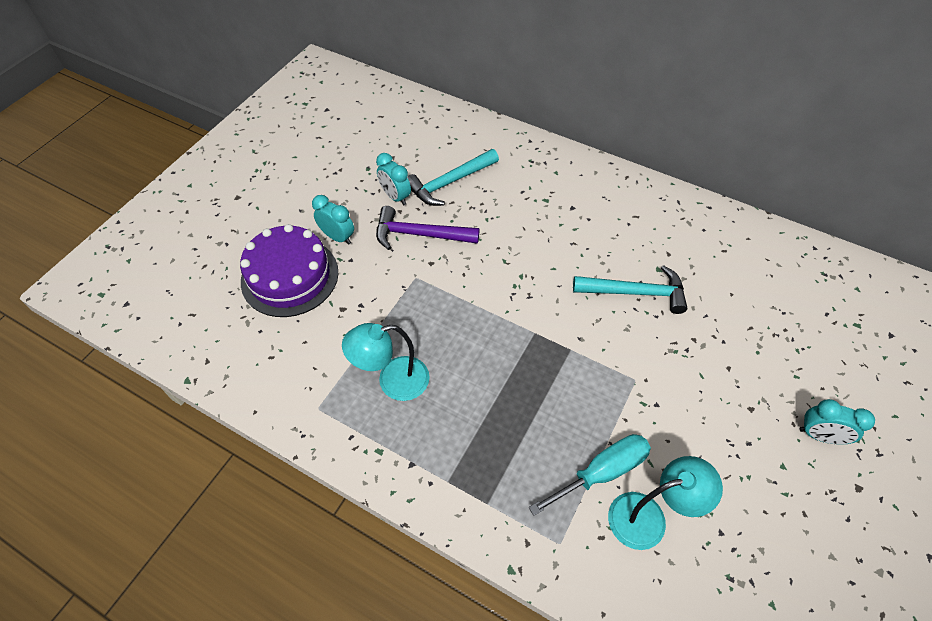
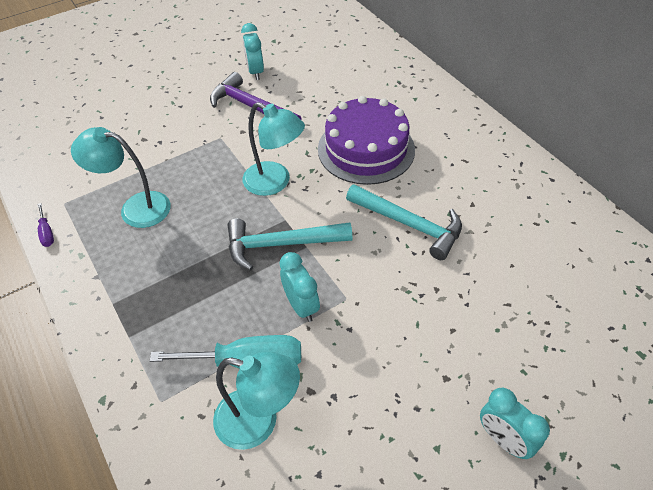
camera: 30 degrees right, 5 degrees down
purple cake [240,224,338,317] -> purple cake moved to [318,96,415,185]
turquoise clock [312,195,354,245] -> turquoise clock moved to [279,252,320,322]
turquoise hammer [407,149,499,206] -> turquoise hammer moved to [228,218,352,270]
none -> purple screwdriver [37,203,54,247]
none -> turquoise lamp [243,102,305,196]

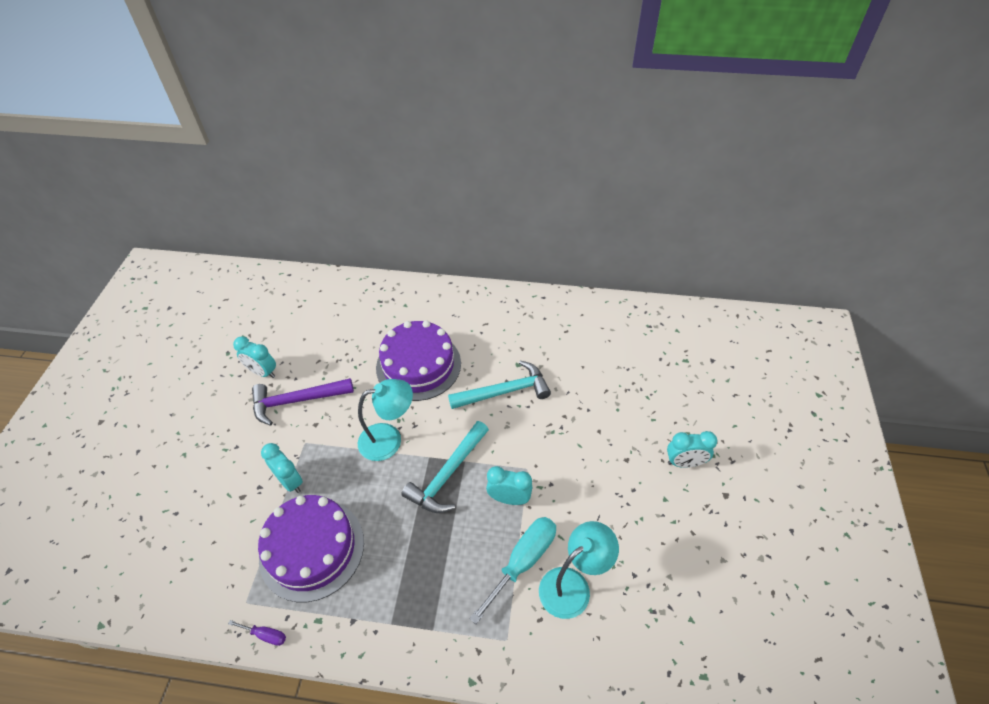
camera: 50 degrees left, 0 degrees up
turquoise lamp [71,127,171,228] -> purple cake [258,495,364,602]
none -> turquoise clock [261,443,303,493]

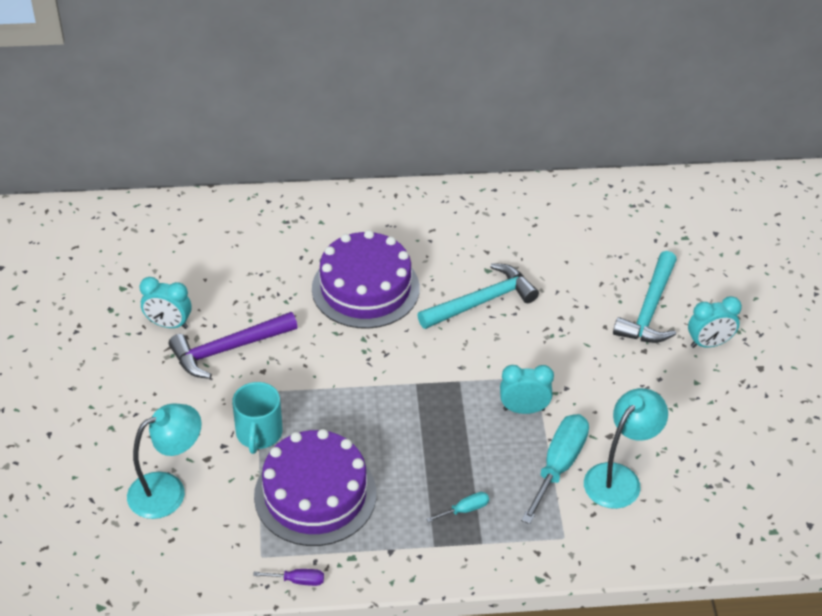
camera: 15 degrees left, 5 degrees down
turquoise clock [261,443,303,493] -> turquoise mug [232,382,282,454]
turquoise lamp [358,379,413,461] -> turquoise lamp moved to [127,403,201,519]
turquoise hammer [401,421,489,513] -> turquoise hammer moved to [613,251,677,343]
none -> turquoise screwdriver [426,492,489,523]

